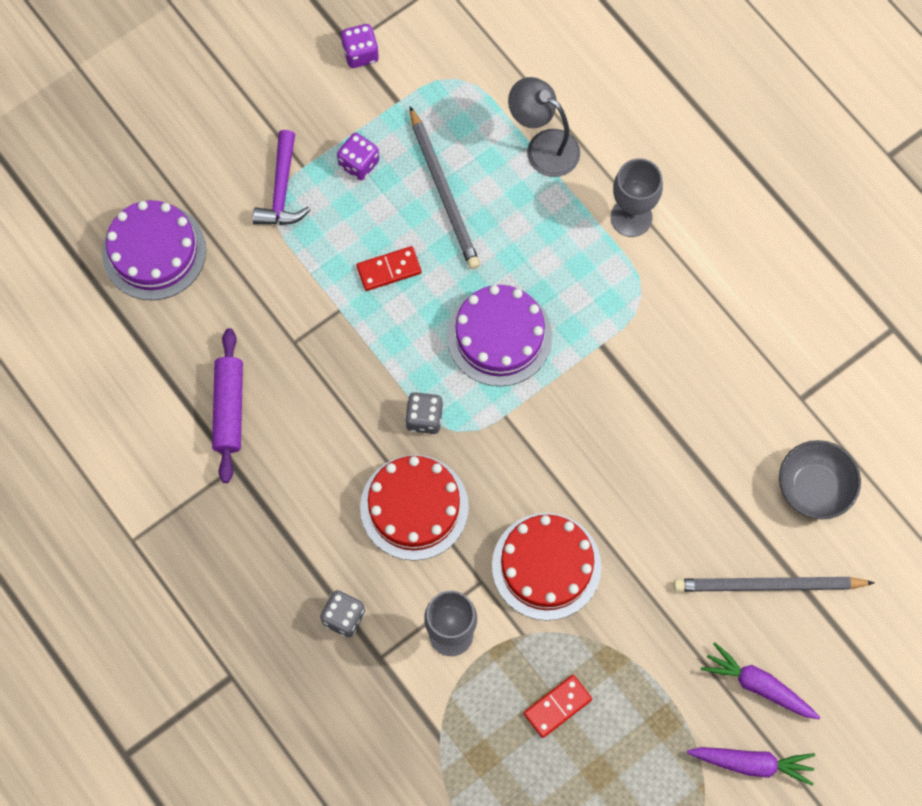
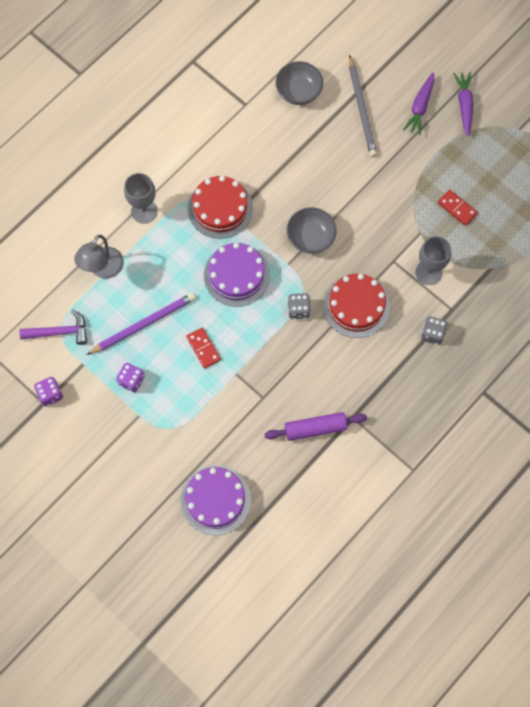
camera: 100 degrees left, 0 degrees up
purple hammer [253,130,310,225] -> purple hammer moved to [20,310,87,345]
grey pencil [410,106,480,269] -> purple pencil [87,293,196,355]
red cake [492,513,601,620] -> red cake moved to [188,176,253,239]
none -> grey bowl [287,207,336,254]

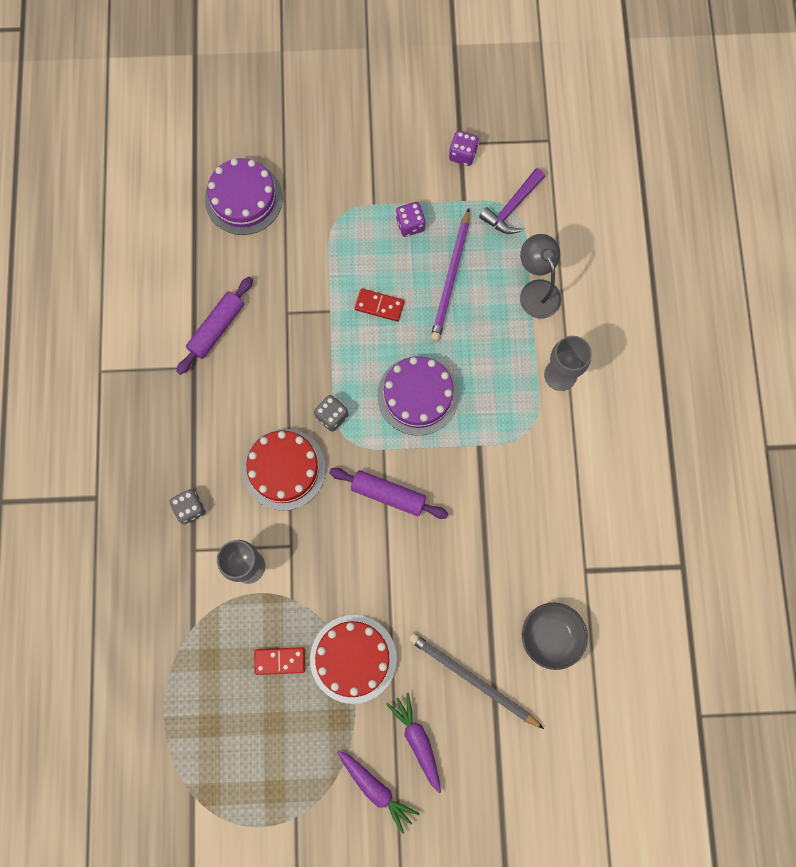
camera: 135 degrees right, 5 degrees up
red cake [188,176,253,239] -> red cake moved to [310,615,397,704]
grey bowl [287,207,336,254] -> purple rolling pin [329,468,449,519]

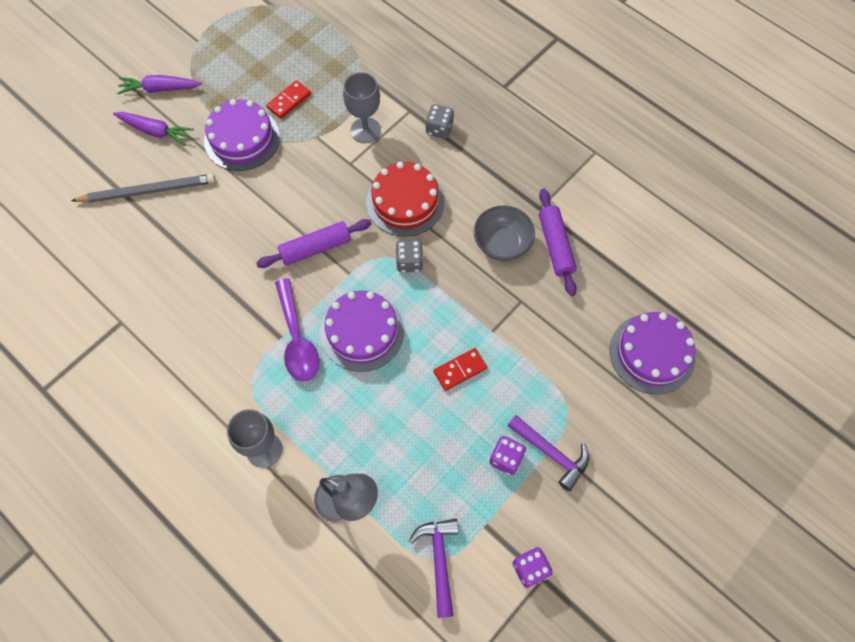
camera: 135 degrees right, 10 degrees down
red cake [310,615,397,704] -> purple cake [204,99,280,171]
purple pencil [430,208,470,342] -> none
grey bowl [522,603,588,670] -> grey bowl moved to [474,205,535,261]
none -> purple spoon [275,278,320,382]
none -> purple hammer [508,415,589,491]

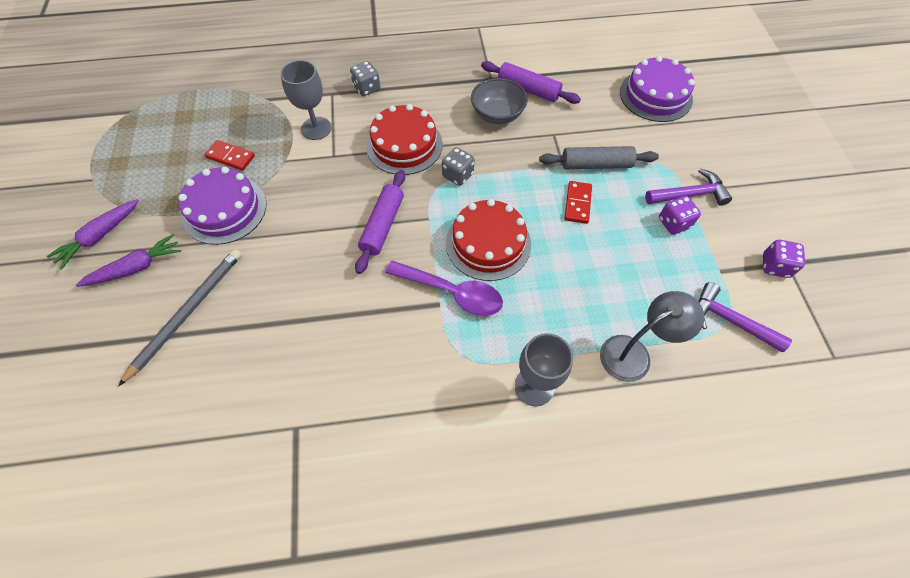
camera: 50 degrees left, 5 degrees down
red domino [266,80,311,119] -> red domino turned 60 degrees counterclockwise [204,140,255,171]
purple cake [320,290,404,372] -> red cake [446,199,531,281]
none -> grey rolling pin [539,146,659,169]

